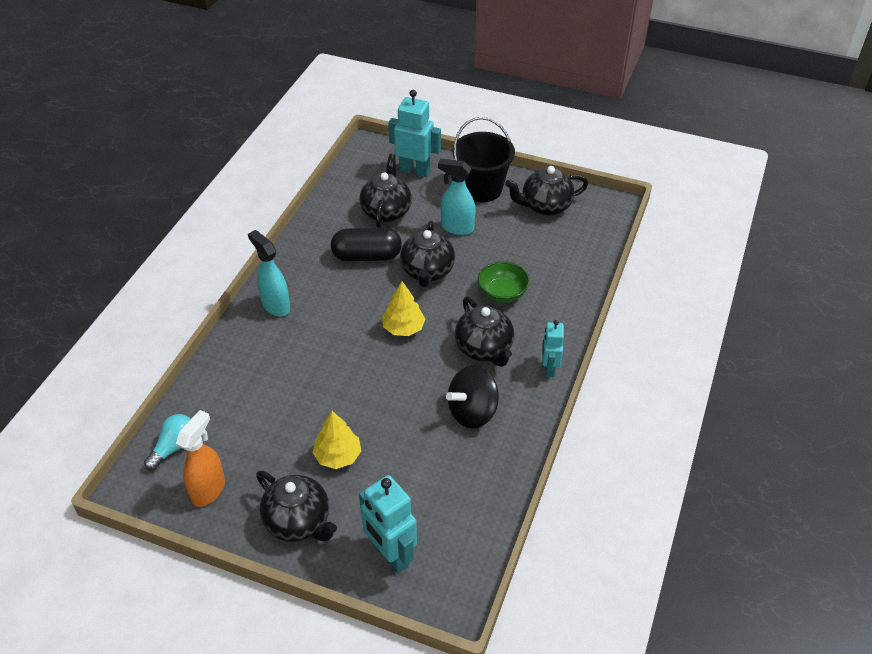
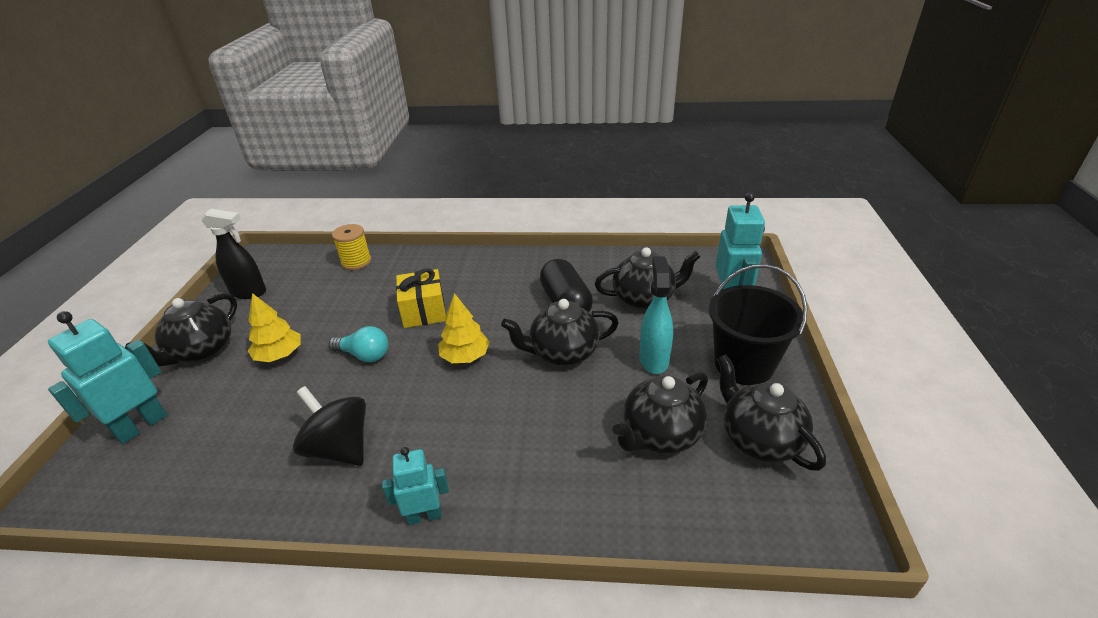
camera: 75 degrees right, 10 degrees down
turquoise light bulb [144,414,191,471] -> turquoise light bulb moved to [329,326,388,362]
orange spray bottle [176,410,225,507] -> black spray bottle [201,209,266,299]
turquoise spray bottle [248,230,290,316] -> none
black teapot [455,296,514,367] -> black teapot moved to [612,372,708,454]
green bowl [478,261,530,303] -> none
none -> yellow spool [332,224,371,270]
none -> yellow gift [396,268,446,328]

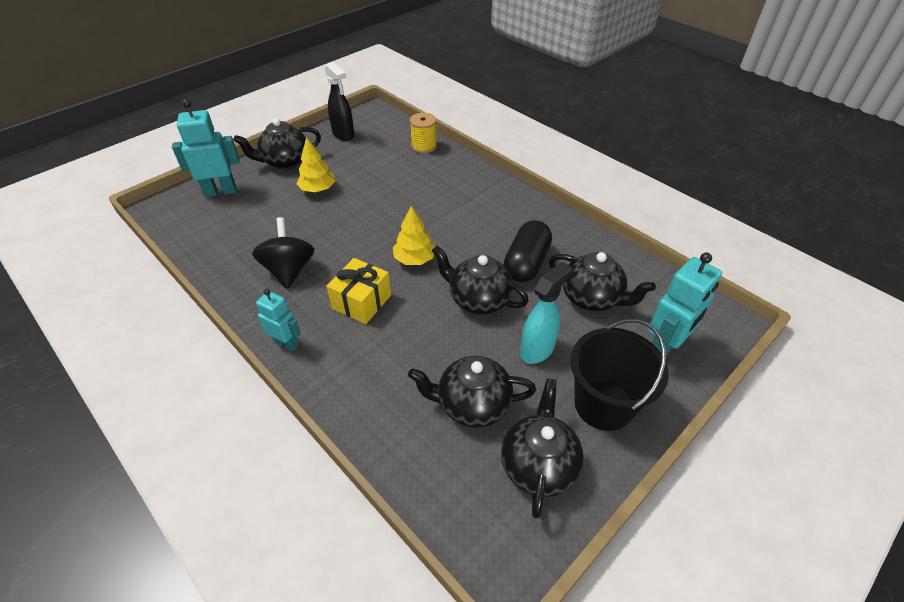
camera: 40 degrees right, 10 degrees up
turquoise light bulb [329,326,388,362] -> none
yellow gift [396,268,446,328] -> yellow gift moved to [326,258,391,324]

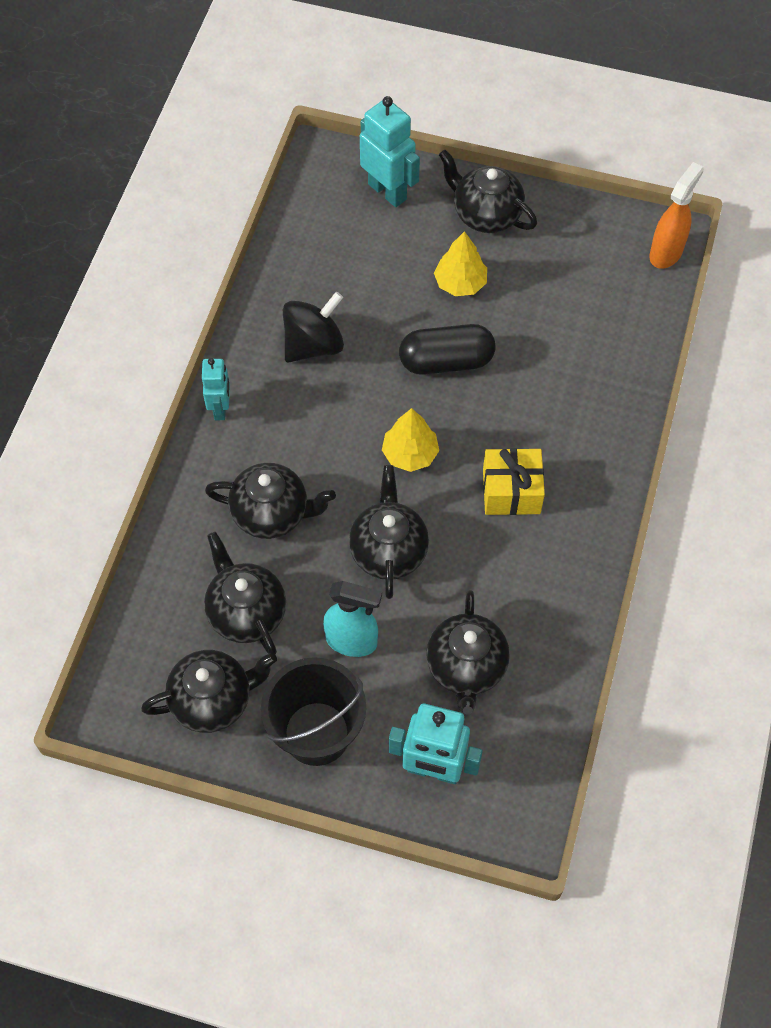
camera: 60 degrees right, 15 degrees up
black spray bottle [325,62,355,141] -> none
yellow gift [326,258,391,324] -> yellow gift moved to [483,448,545,515]
yellow spool [410,113,437,153] -> none
black capsule [504,220,552,282] -> black capsule moved to [399,324,495,375]
none -> black teapot [205,463,336,539]
none -> orange spray bottle [649,162,704,269]

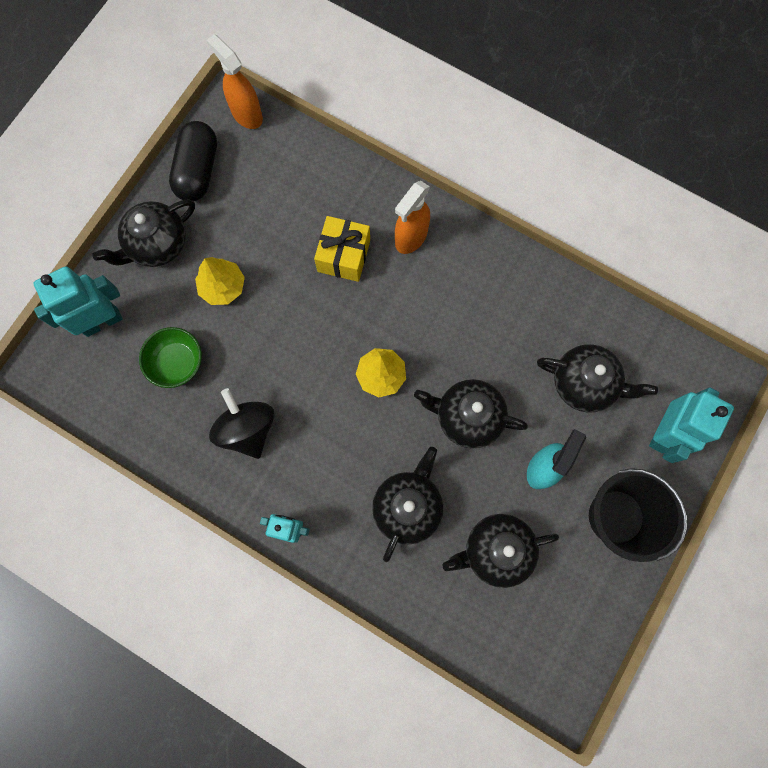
camera: 75 degrees left, 15 degrees up
black teapot [141,650,277,733] -> none
black capsule [399,324,495,375] -> black capsule moved to [169,121,217,201]
yellow gift [483,448,545,515] -> yellow gift moved to [314,216,370,282]
none -> green bowl [139,327,202,388]
none -> orange spray bottle [395,181,430,254]

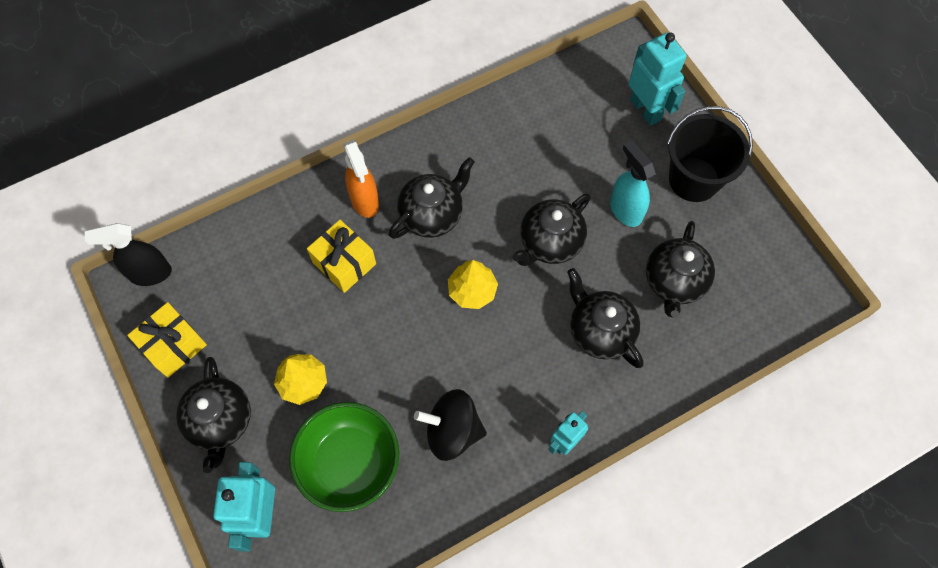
camera: 60 degrees left, 10 degrees down
green bowl [139,327,202,388] -> green bowl [289,402,399,512], size x1.59
black capsule [169,121,217,201] -> yellow gift [127,302,207,378]
orange spray bottle [206,34,263,129] -> black spray bottle [85,223,172,286]
black teapot [537,344,658,412] -> black teapot moved to [389,157,475,239]

